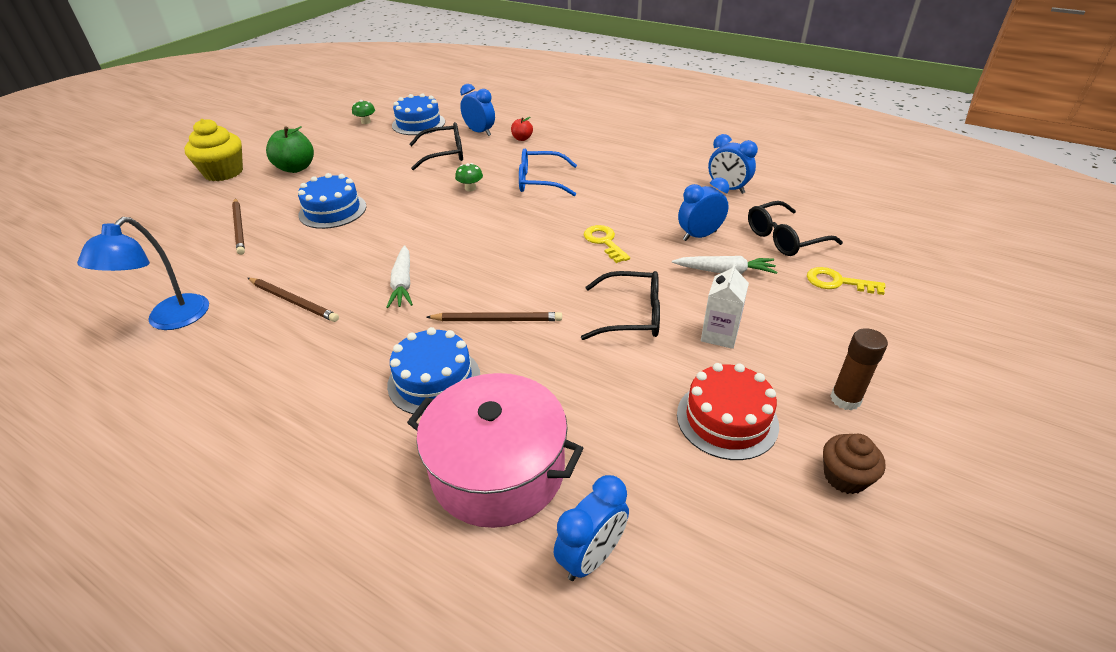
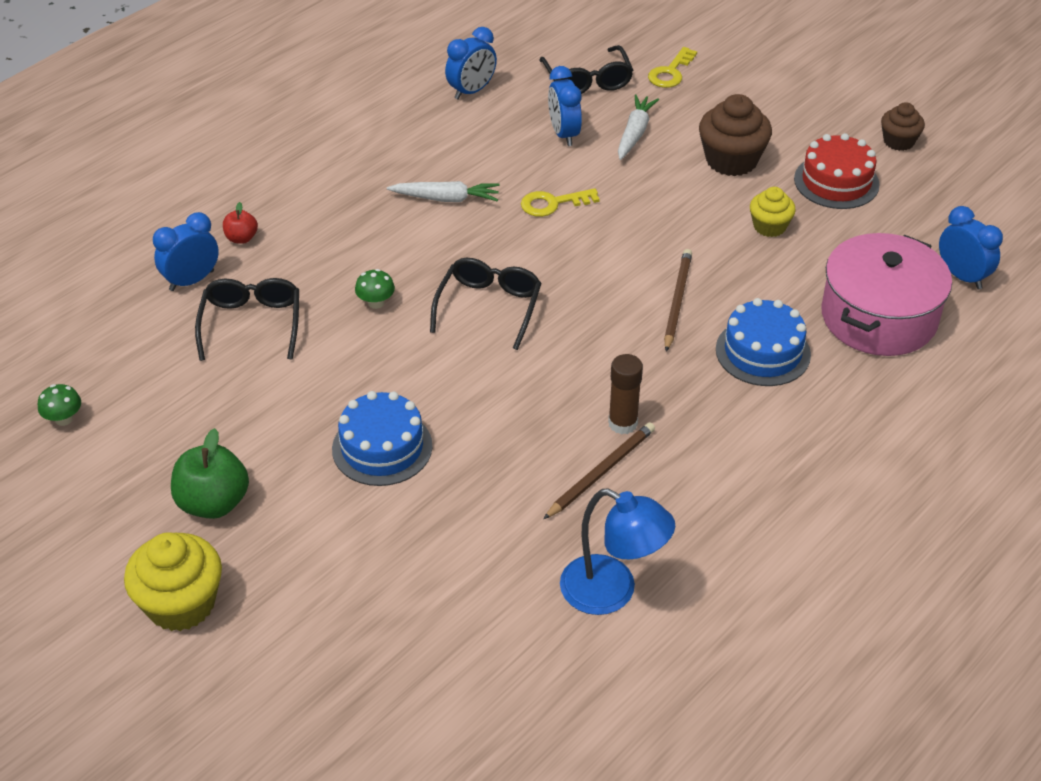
camera: 80 degrees left, 5 degrees up
brown pencil [232,198,245,255] -> none
white carrot [386,245,413,308] -> white carrot moved to [387,181,500,202]
blue cake [392,93,445,135] -> none
blue glasses [519,149,577,196] -> none
black glasses [581,271,660,340] -> black glasses moved to [430,258,542,350]
white carton [701,263,749,349] -> brown cupcake [699,94,772,176]
brown glue stick [830,328,888,411] -> brown glue stick moved to [608,354,643,434]
none -> yellow cupcake [750,187,796,237]

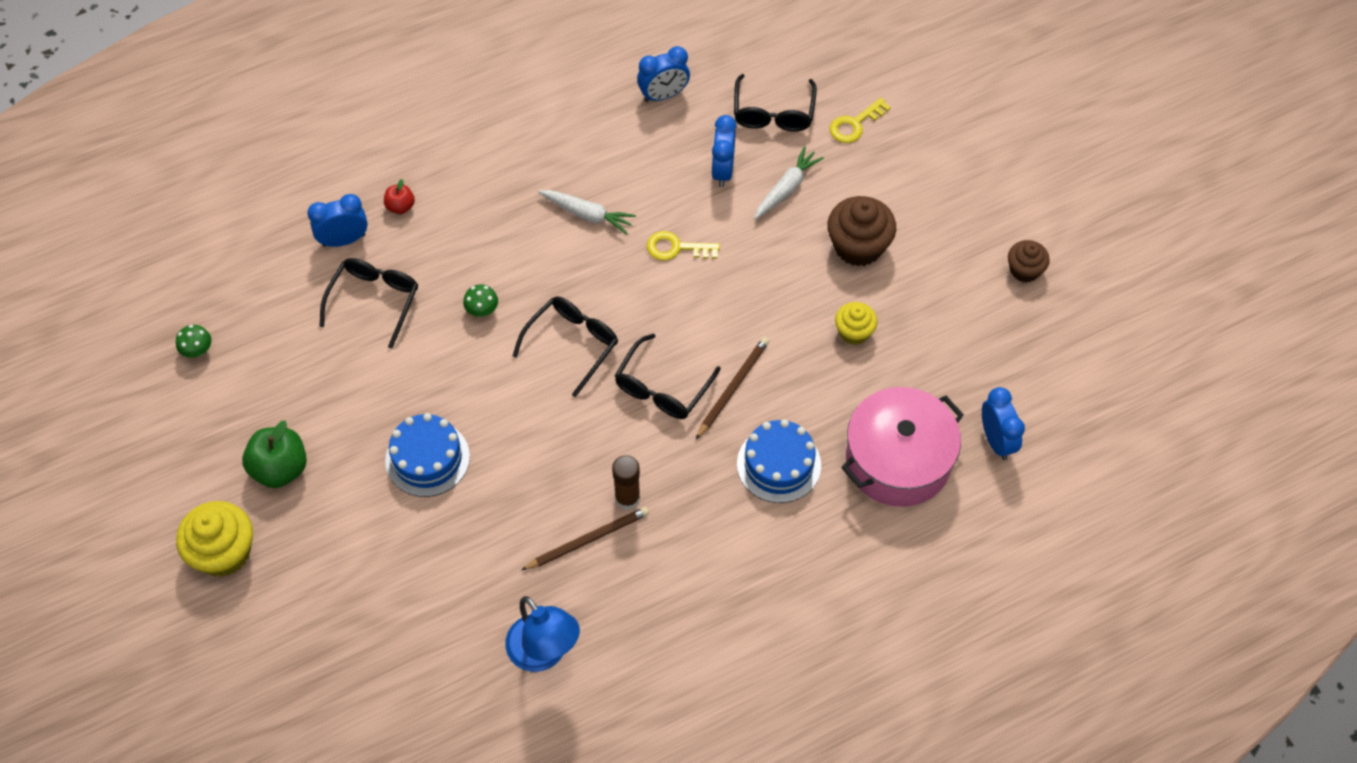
camera: 20 degrees right, 15 degrees up
red cake [794,133,880,209] -> none
none -> black glasses [615,334,721,419]

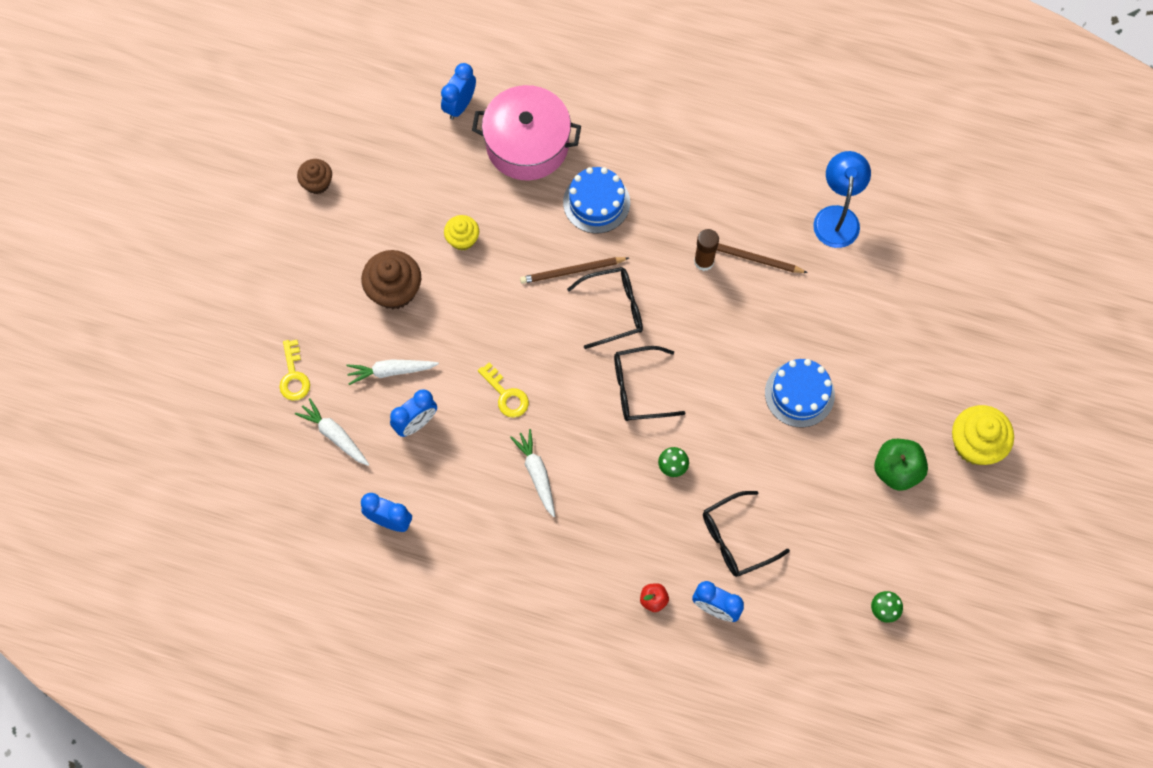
camera: 135 degrees left, 10 degrees up
black glasses [734,74,817,132] -> white carrot [295,398,369,466]
yellow key [830,98,891,143] -> yellow key turned 75 degrees clockwise [279,340,310,401]

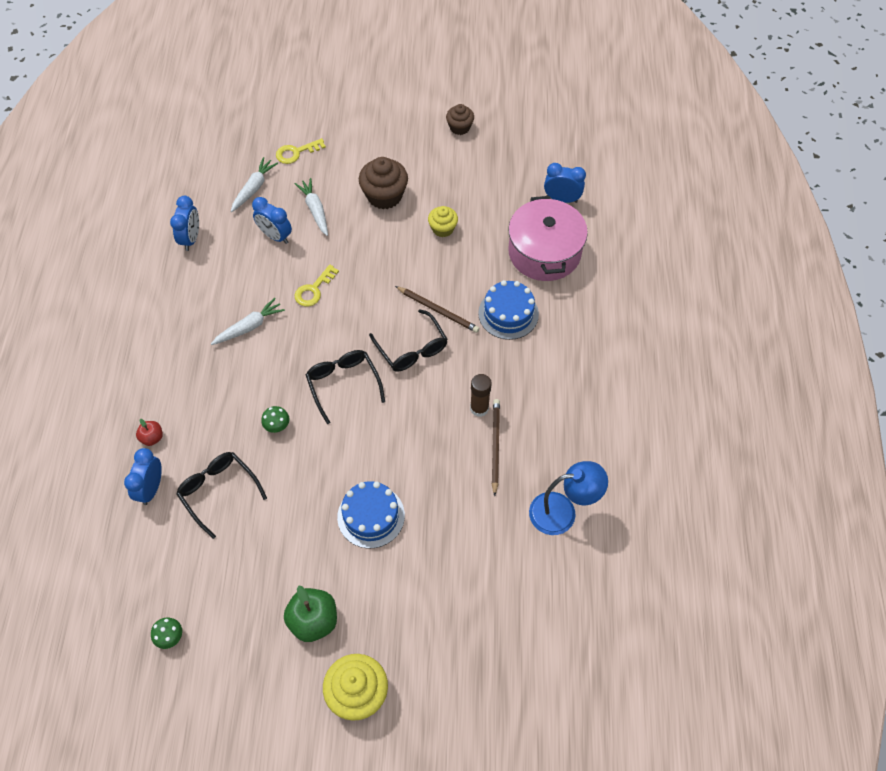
camera: 75 degrees right, 10 degrees down
brown pencil [520,257,629,284] -> brown pencil turned 150 degrees clockwise [395,286,479,333]

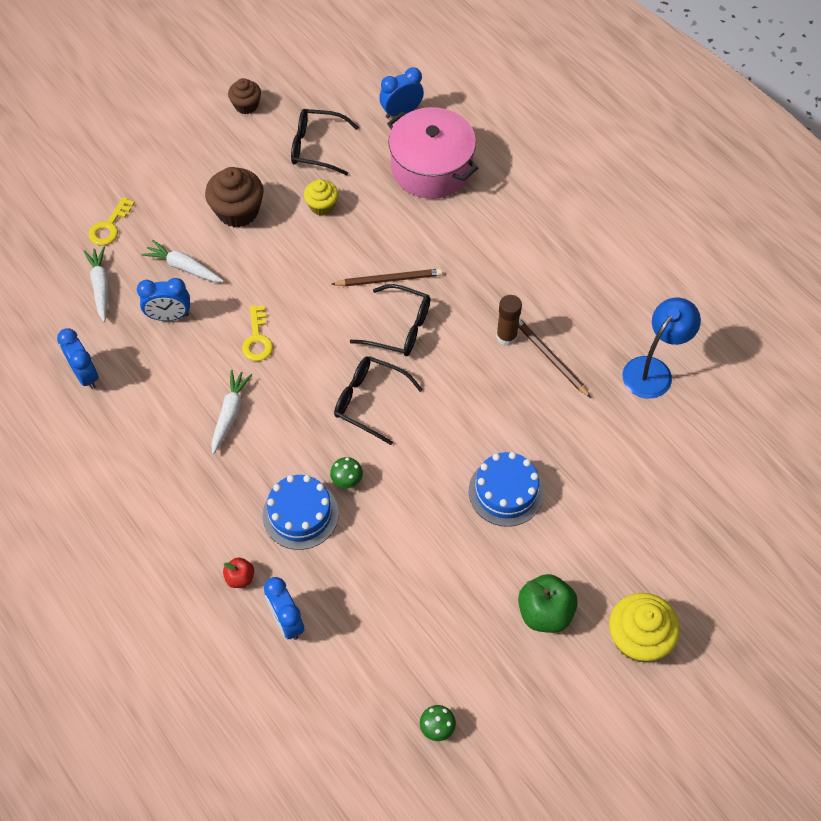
camera: 40 degrees left, 0 degrees up
black glasses [176,452,267,539] -> black glasses moved to [291,109,359,175]
blue cake [478,280,539,340] -> blue cake moved to [263,475,339,550]

